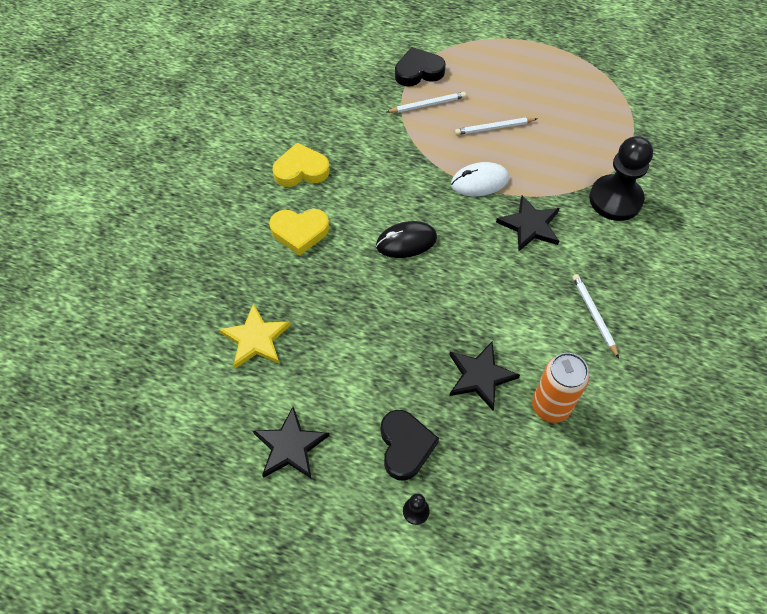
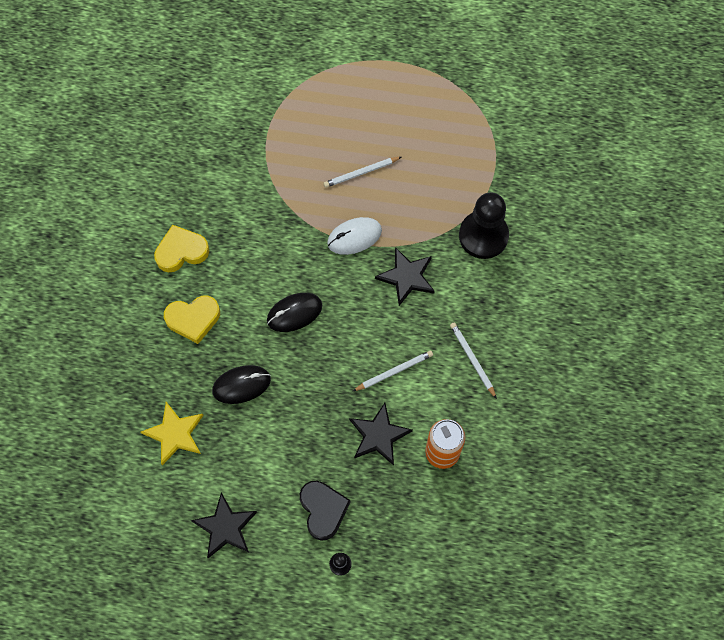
camera: 10 degrees left, 10 degrees up
white pencil [387,92,466,113] -> white pencil moved to [353,350,433,391]
black heart [395,47,446,86] -> none
none -> black mouse [212,365,271,404]

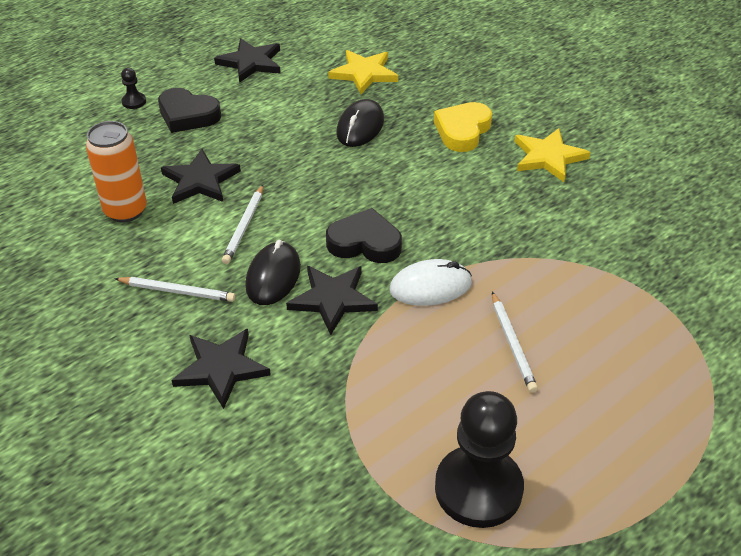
camera: 130 degrees right, 25 degrees down
yellow heart [154,225,209,272] -> yellow star [515,128,591,182]
black mouse [267,293,322,332] -> black mouse moved to [245,240,301,305]
white pencil [323,157,401,188] -> white pencil turned 150 degrees clockwise [492,292,538,393]
white mouse [327,217,382,255] -> white mouse turned 60 degrees clockwise [389,259,472,306]
black pawn [459,192,509,259] -> black pawn moved to [435,391,524,528]
none -> black star [172,329,271,409]
none -> black heart [326,208,402,263]

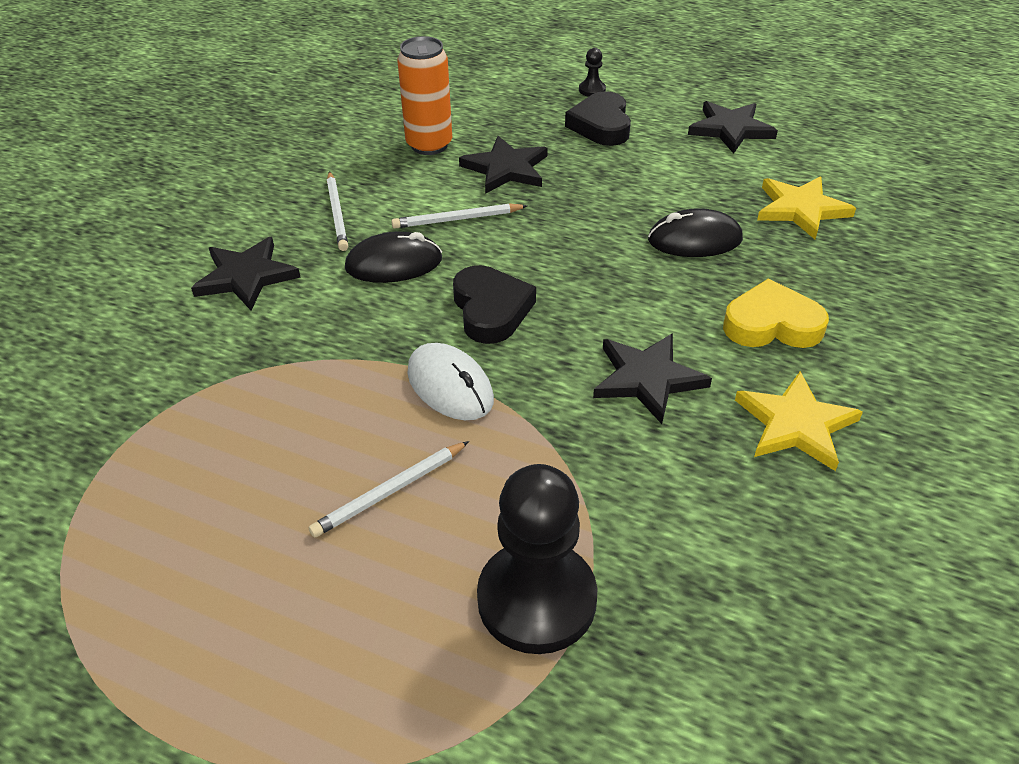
camera: 65 degrees right, 0 degrees up
black star [286,266,378,335] -> black star moved to [593,333,712,424]
black pawn [435,391,524,528] -> black pawn moved to [477,464,597,654]

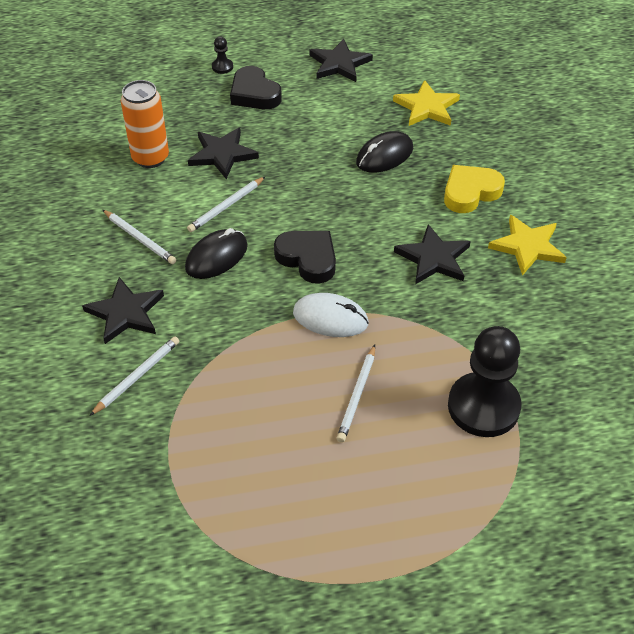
camera: 35 degrees left, 5 degrees up
none -> white pencil [90,336,179,416]

